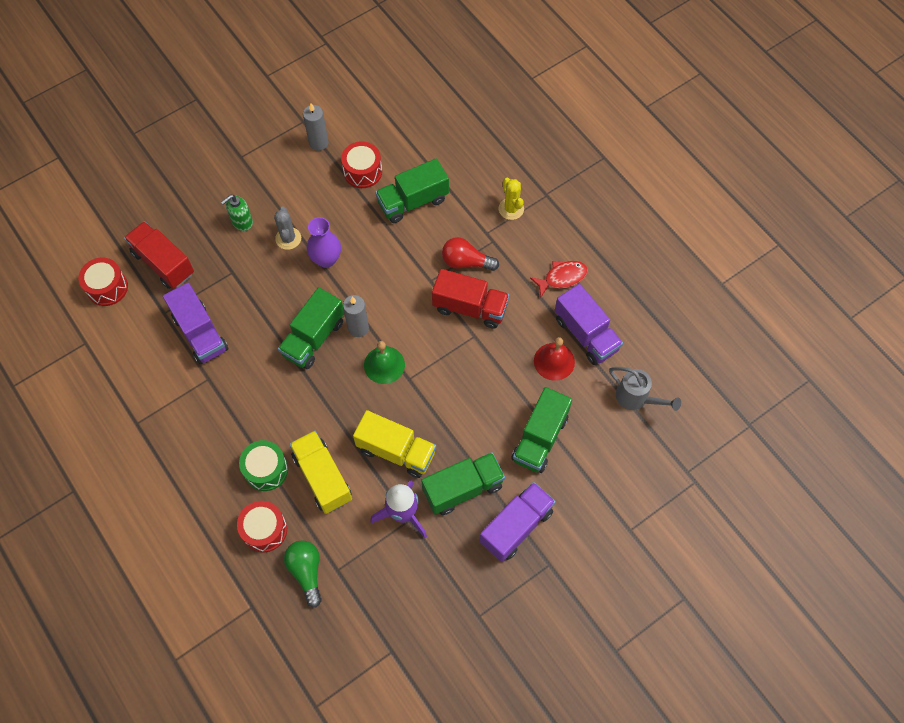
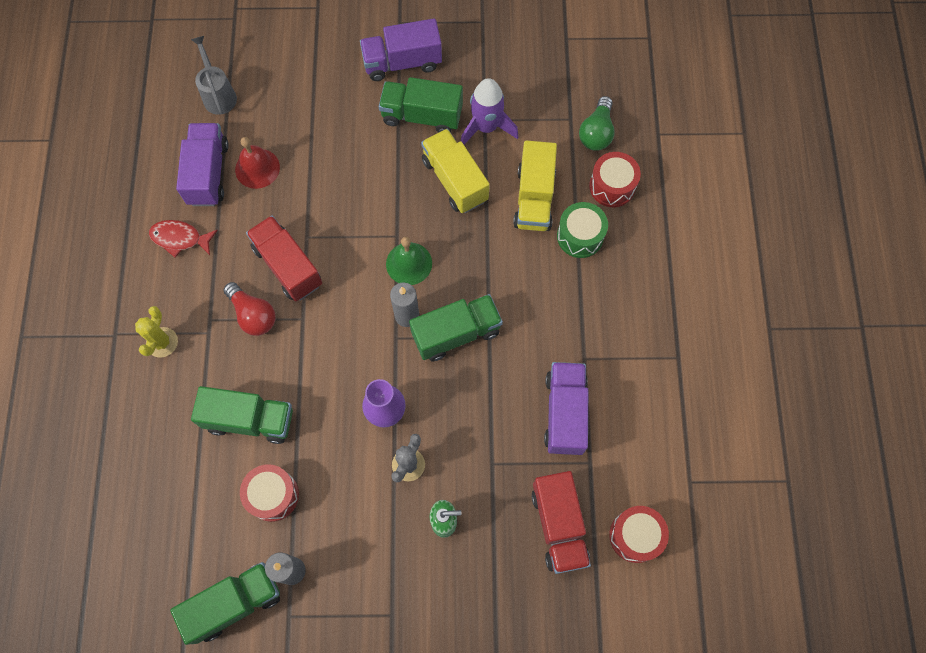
camera: 145 degrees left, 5 degrees up
green truck [511,387,572,473] -> green truck moved to [170,562,280,645]

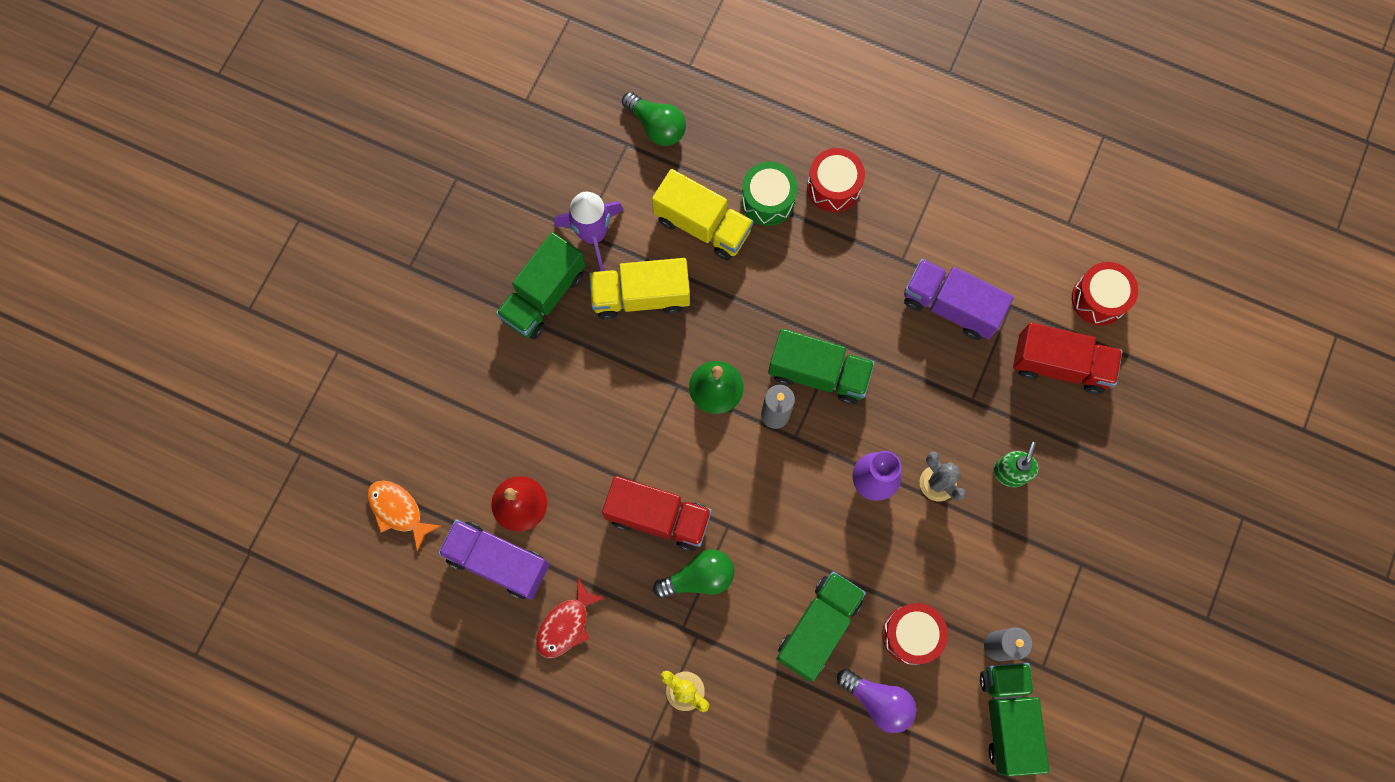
camera: 65 degrees left, 5 degrees up
grey watering can [191,36,237,115] -> orange fish [367,480,441,552]
red light bulb [223,282,275,336] -> green light bulb [653,549,734,599]
red truck [246,215,322,302] -> red truck turned 150 degrees counterclockwise [602,476,712,551]
purple truck [360,19,442,81] -> none
green truck [409,294,503,361] -> green truck turned 105 degrees clockwise [768,329,875,404]
red drum [589,152,641,207] -> red drum moved to [807,148,865,212]
none -> purple light bulb [837,669,917,733]

